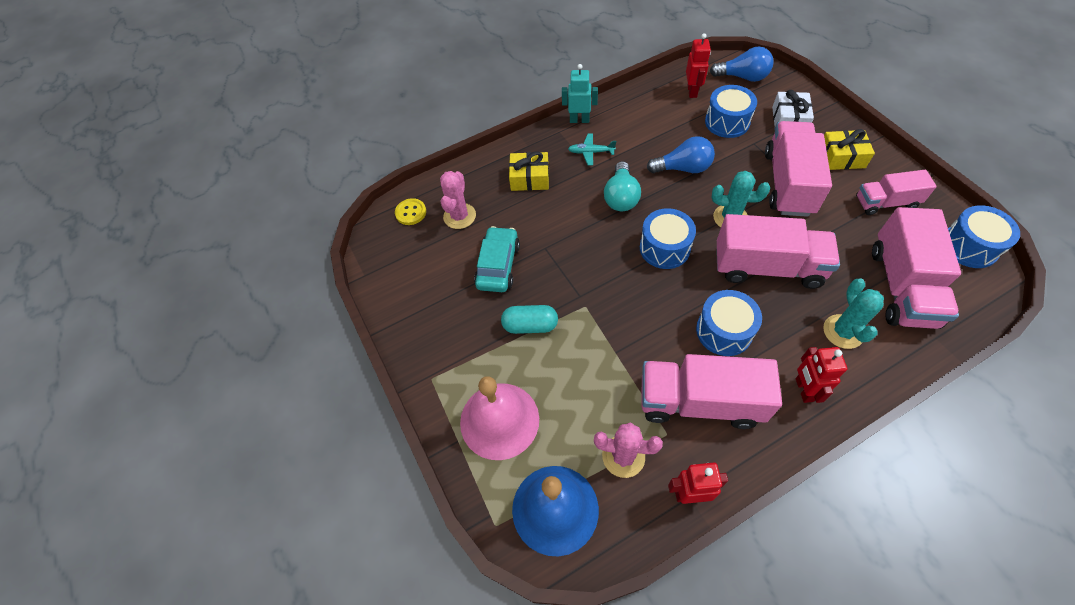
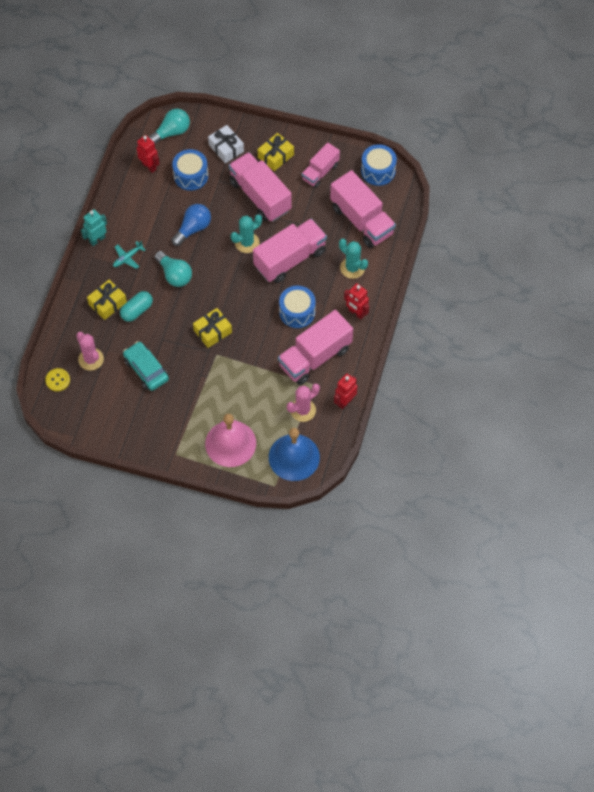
camera: 50 degrees left, 5 degrees up
turquoise capsule [501,305,558,334] -> turquoise capsule moved to [120,291,153,322]
blue drum [640,208,696,269] -> none
blue light bulb [710,47,774,82] -> turquoise light bulb [148,109,190,144]
none -> yellow gift [193,308,232,348]

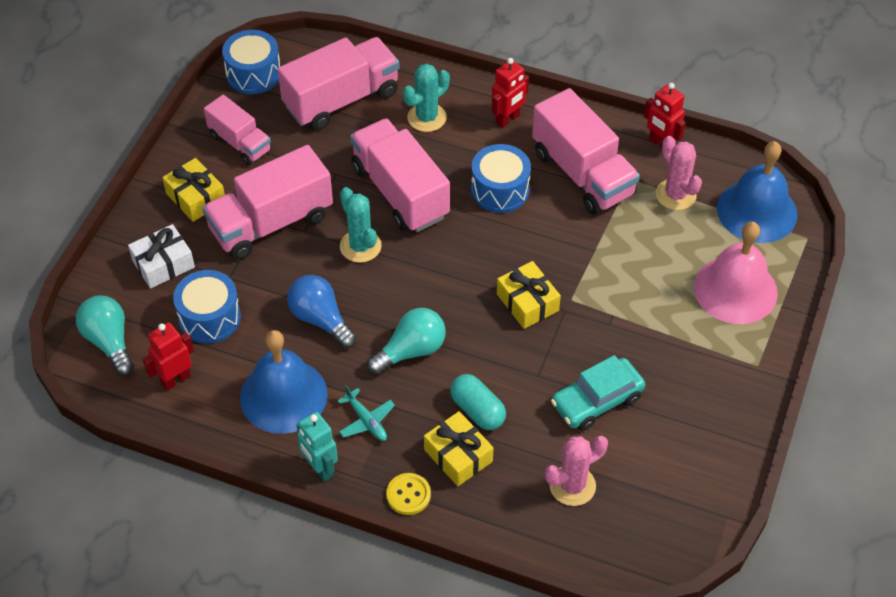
camera: 85 degrees left, 10 degrees down
yellow button [45,368,70,391] -> yellow button moved to [386,473,431,515]
none -> blue bell [240,330,328,434]

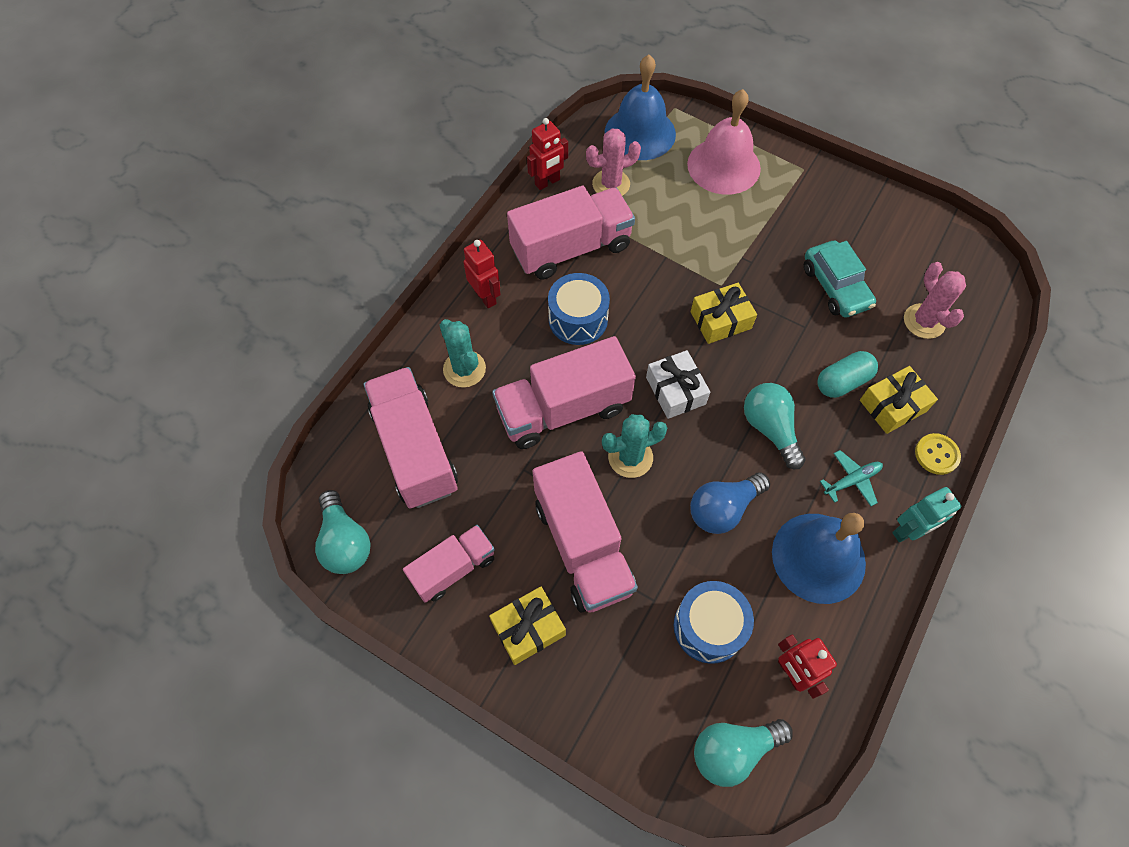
camera: 80 degrees left, 10 degrees up
white gift [128,224,195,289] -> white gift moved to [646,350,710,419]
blue drum [222,30,280,94] -> turquoise light bulb [315,490,371,574]

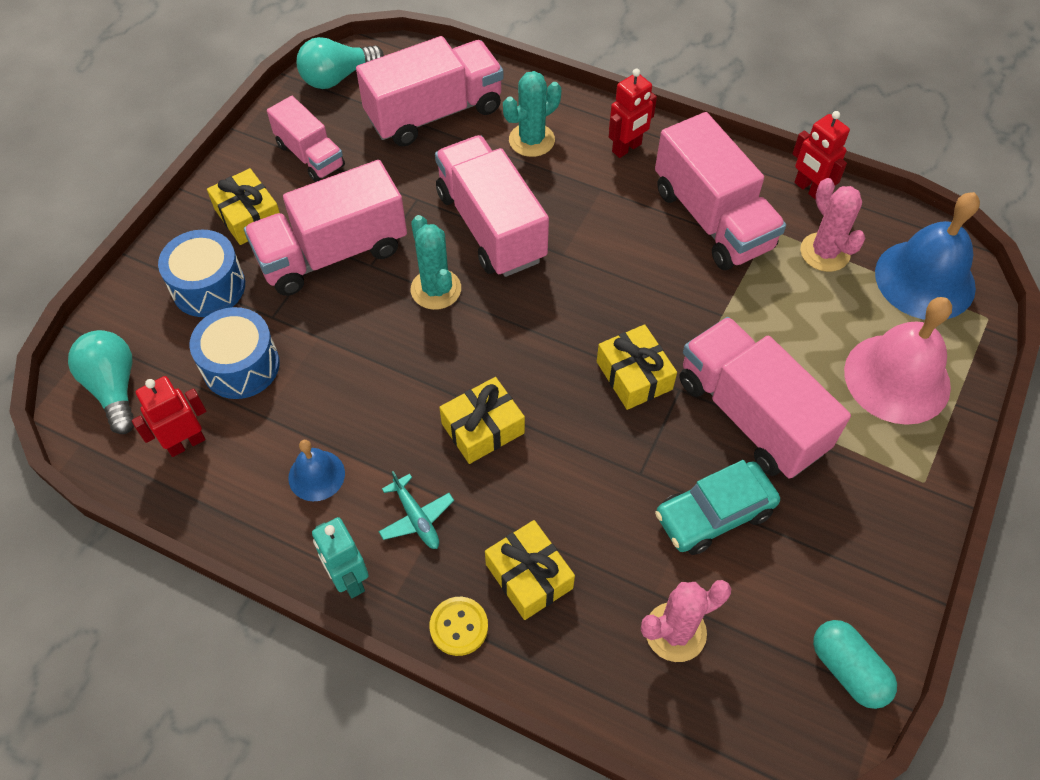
camera: 85 degrees right, 5 degrees down
blue drum [548,273,610,345] -> blue drum moved to [158,230,245,317]
white gift [646,350,710,419] -> none
blue light bulb [690,473,770,534] -> none
turquoise light bulb [744,383,806,469] -> yellow gift [439,377,525,464]
blue bell [772,513,866,604] -> blue bell [288,440,345,501], size x0.51
turquoise capsule [817,351,878,398] -> turquoise capsule moved to [813,620,897,709]
none -> pink truck [680,317,851,479]

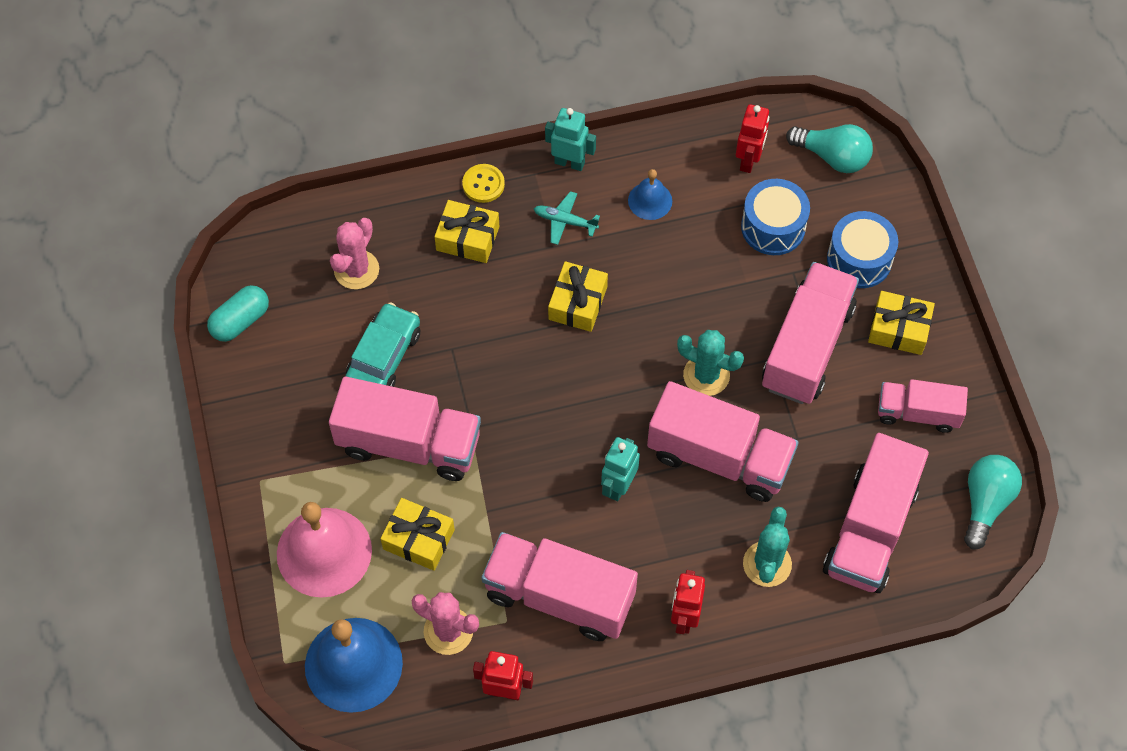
camera: 140 degrees right, 5 degrees up
yellow gift [597,324,677,410] -> yellow gift moved to [380,498,455,571]
turquoise capsule [813,620,897,709] -> turquoise capsule turned 60 degrees counterclockwise [207,285,269,342]
none -> turquoise robot [601,437,640,501]

